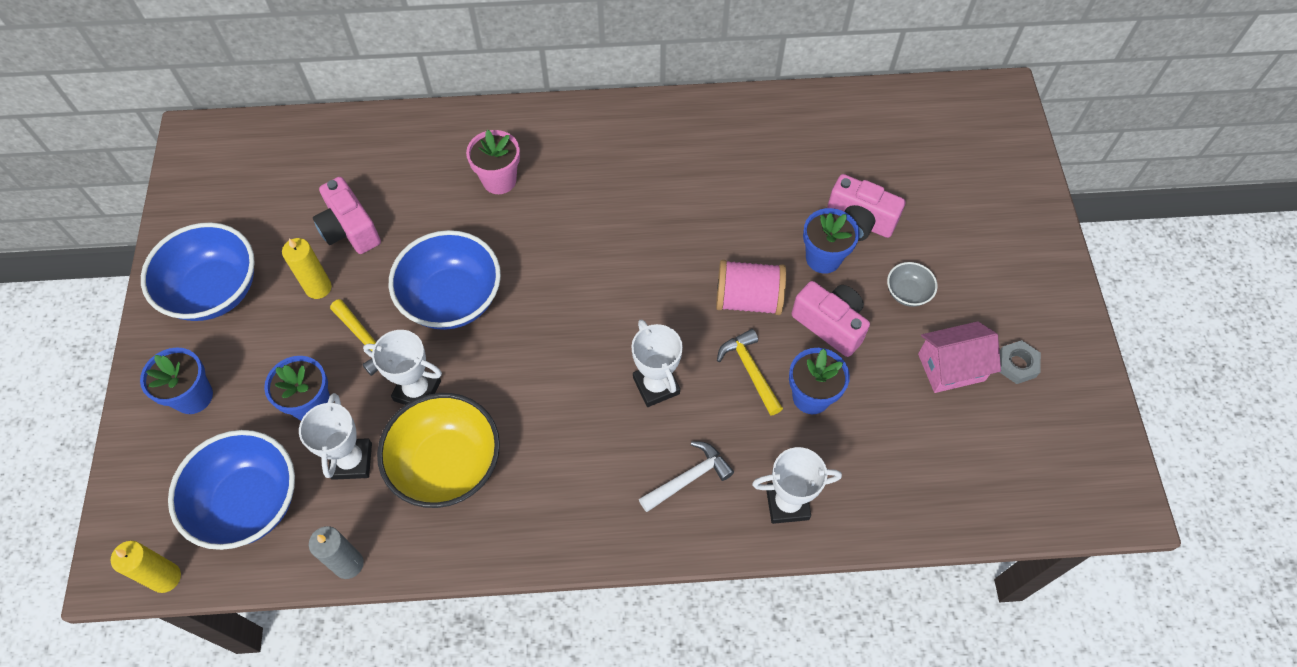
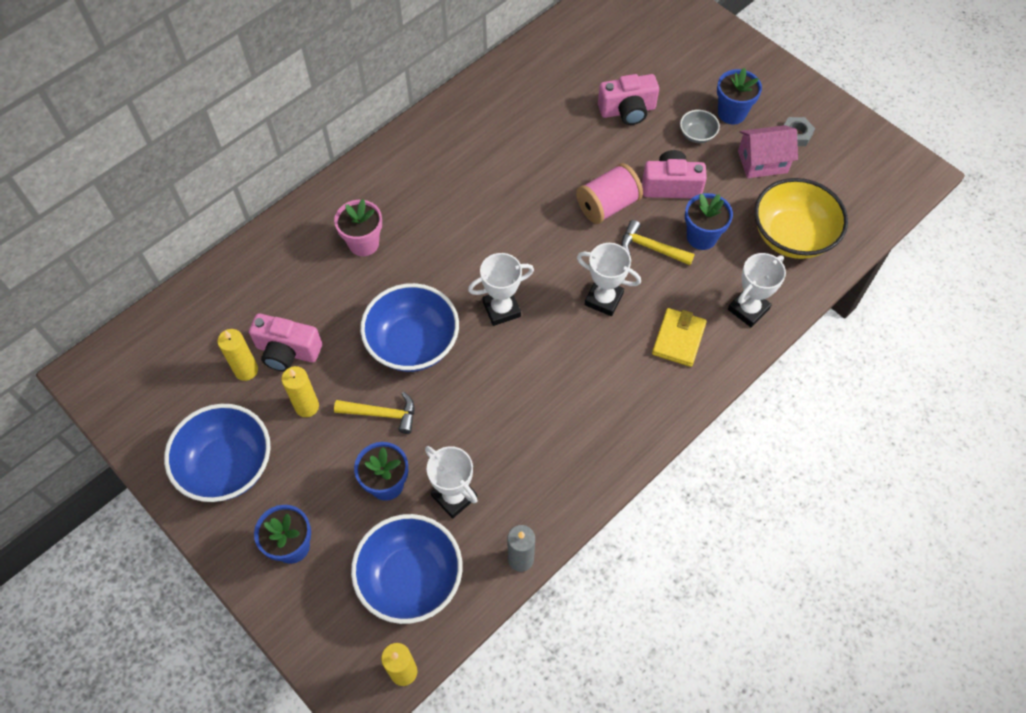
camera: 40 degrees left, 0 degrees up
white trophy [363,330,442,405] -> white trophy moved to [468,253,534,326]
yellow bowl [377,393,500,508] -> yellow bowl moved to [754,178,848,259]
white hammer [639,441,734,512] -> yellow wallet [652,308,707,367]
blue flower pot [803,208,860,274] -> blue flower pot moved to [717,67,762,124]
pink house [918,321,1001,393] -> pink house turned 45 degrees clockwise [738,125,798,178]
none -> yellow candle [217,329,258,381]

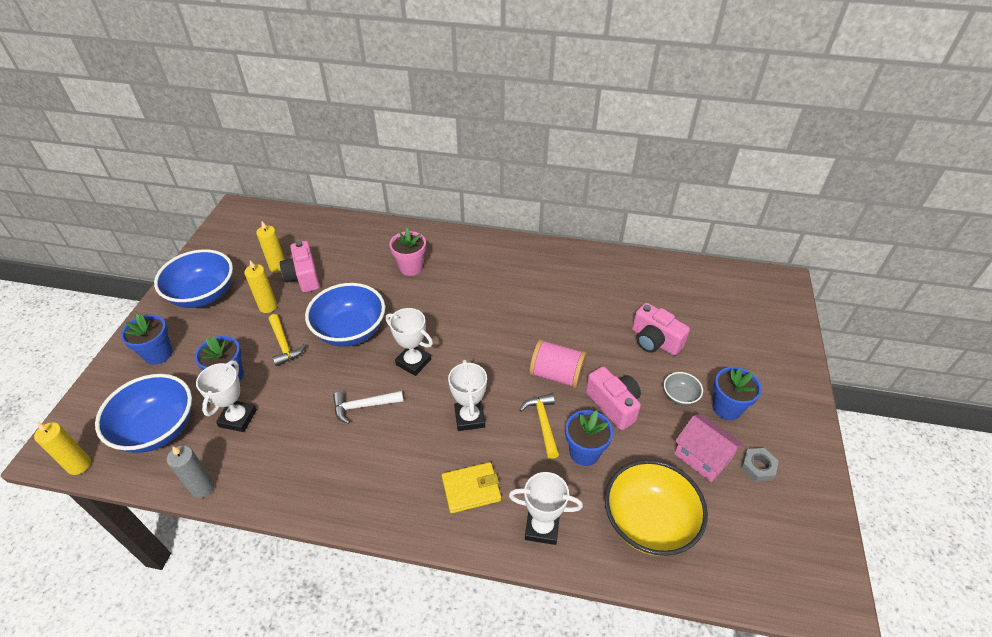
camera: 55 degrees right, 15 degrees down
none -> white hammer [333,391,404,424]

